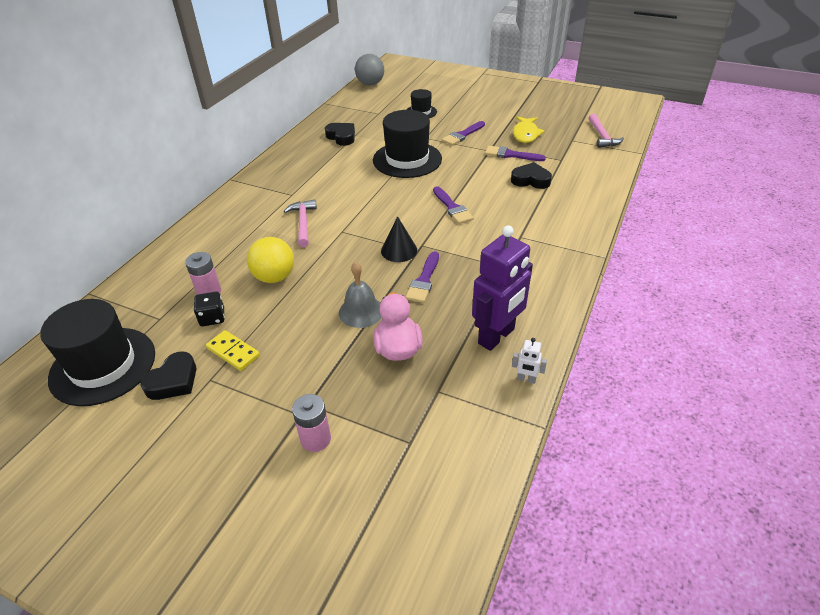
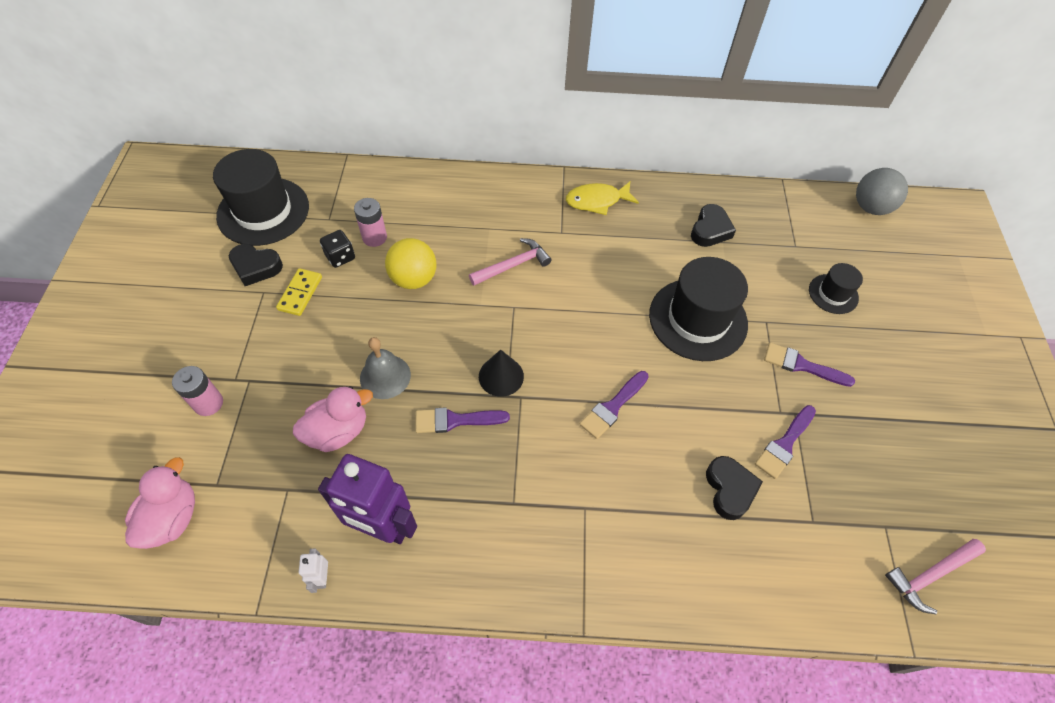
camera: 65 degrees right, 15 degrees up
purple brush [485,146,546,161] -> purple brush turned 135 degrees counterclockwise [755,405,816,479]
yellow fish [513,116,544,143] -> yellow fish moved to [566,182,639,215]
none -> pink duck [125,457,195,549]

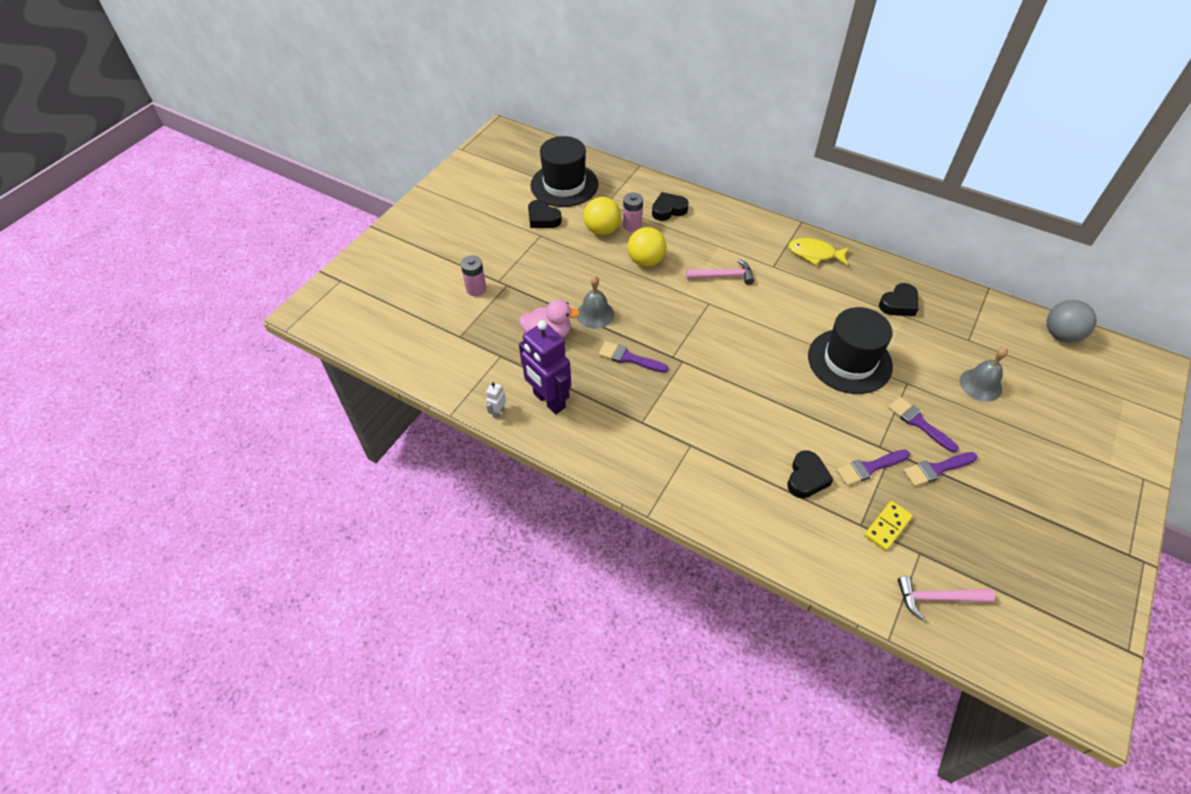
camera: 30 degrees right, 5 degrees down
pink duck [125,457,195,549] -> none
yellow domino [276,268,322,316] -> yellow domino moved to [864,501,913,551]
black dice [320,230,355,268] -> yellow ball [584,197,621,235]
black cone [479,350,524,397] -> none
purple brush [580,371,649,439] -> purple brush moved to [903,452,978,487]
black hat [809,263,863,314] -> grey bell [959,347,1008,402]
none -> black heart [652,192,689,221]

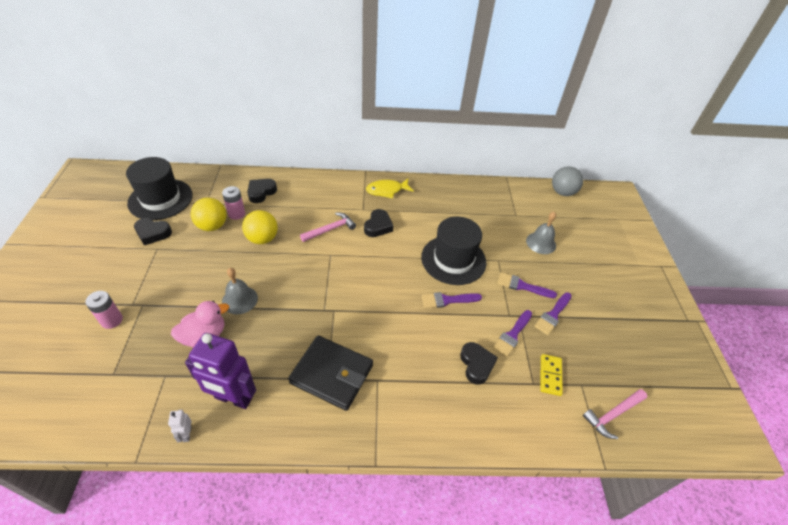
camera: 35 degrees left, 5 degrees down
purple brush [598,341,668,373] -> purple brush moved to [422,292,482,308]
black heart [879,283,919,316] -> black heart moved to [364,209,393,237]
none -> black wallet [288,335,373,411]

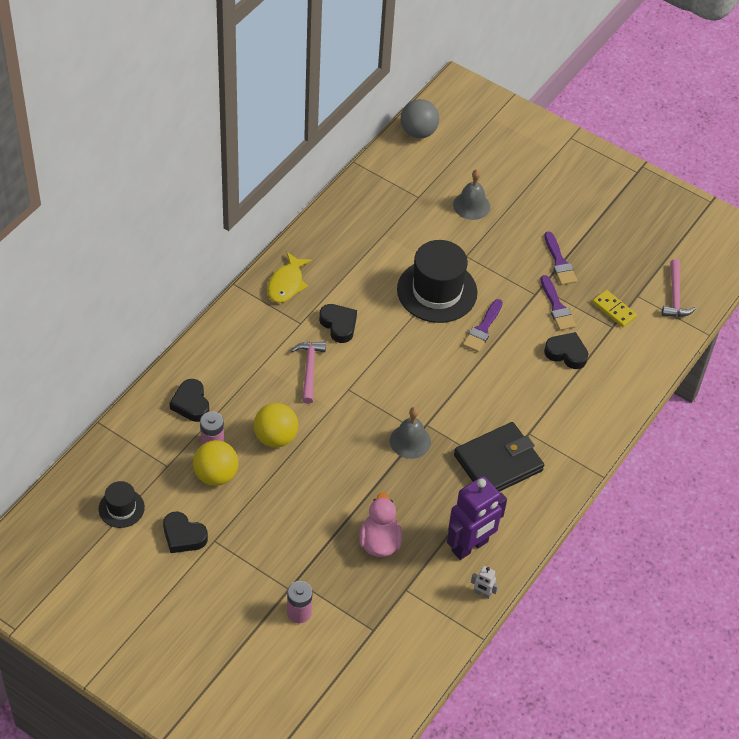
camera: 55 degrees left, 5 degrees up
black hat [126,157,193,220] -> black hat [99,481,145,528], size x0.51
black heart [134,218,172,245] -> black heart turned 75 degrees clockwise [163,512,208,553]
grey bell [222,268,258,314] -> grey bell moved to [390,407,431,459]
purple brush [498,272,557,298] -> none

